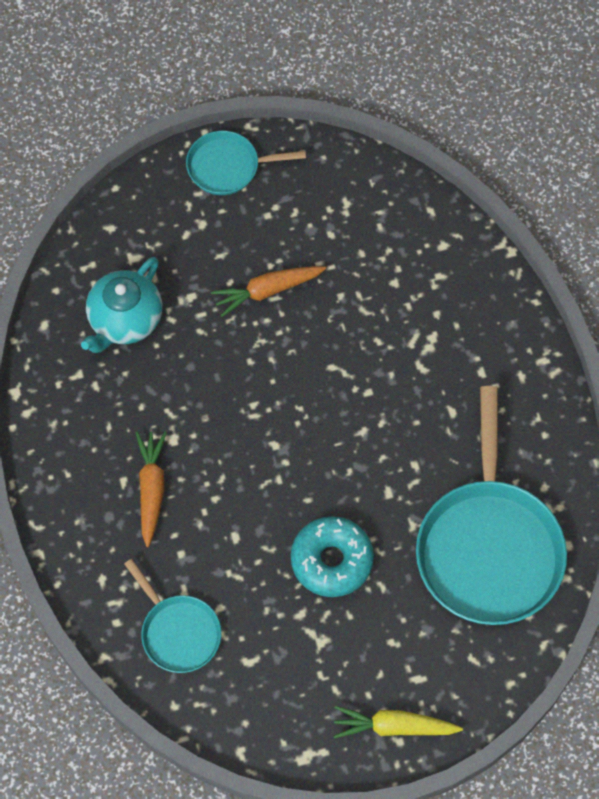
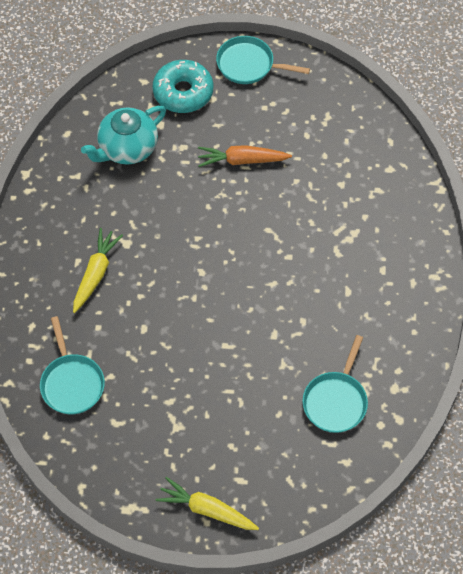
camera: 20 degrees right, 5 degrees down
orange carrot [136,431,167,547] -> yellow carrot [73,228,123,313]
turquoise donut [291,516,374,597] -> turquoise donut moved to [153,60,213,113]
turquoise pan [416,386,567,625] -> turquoise pan [302,335,368,433], size x0.52

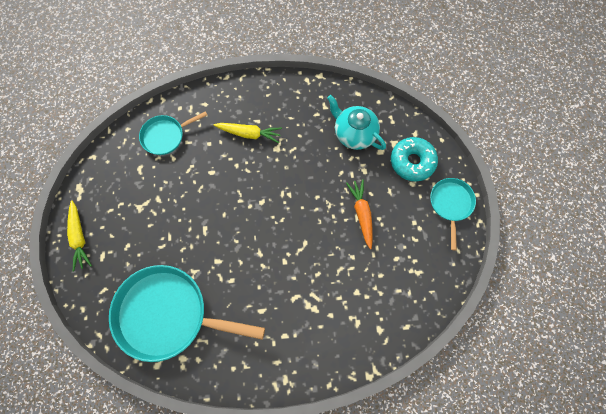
camera: 80 degrees right, 10 degrees up
yellow carrot [156,477,259,530] -> yellow carrot turned 150 degrees clockwise [67,200,92,272]
turquoise pan [302,335,368,433] -> turquoise pan [109,265,265,362], size x1.91

